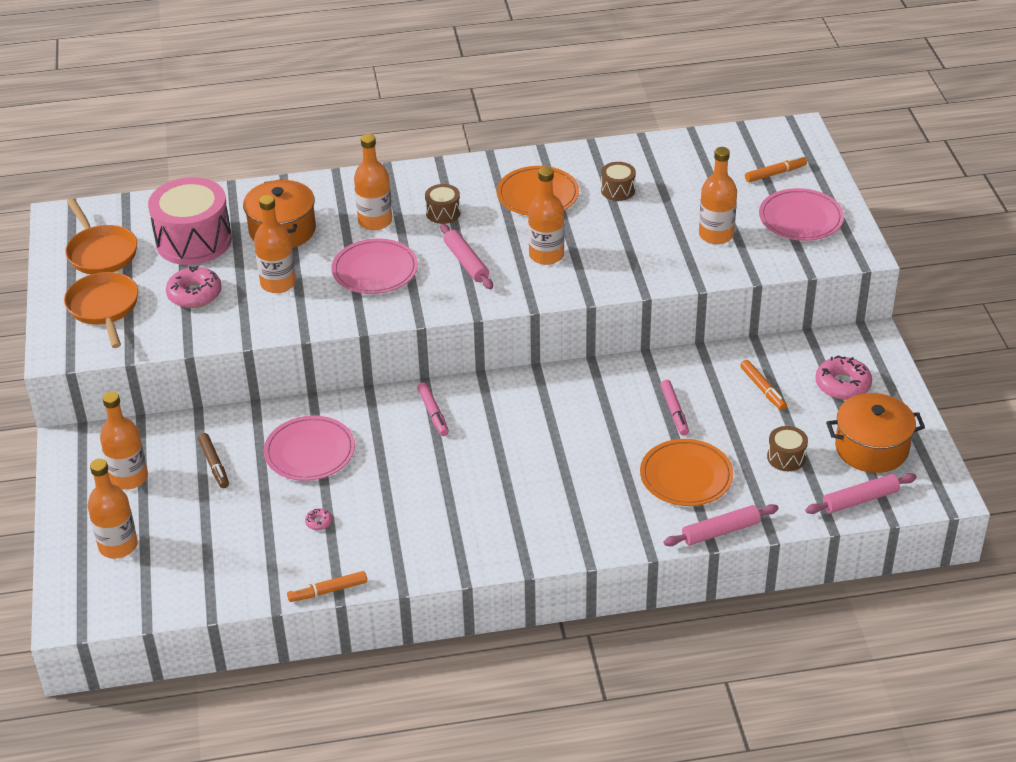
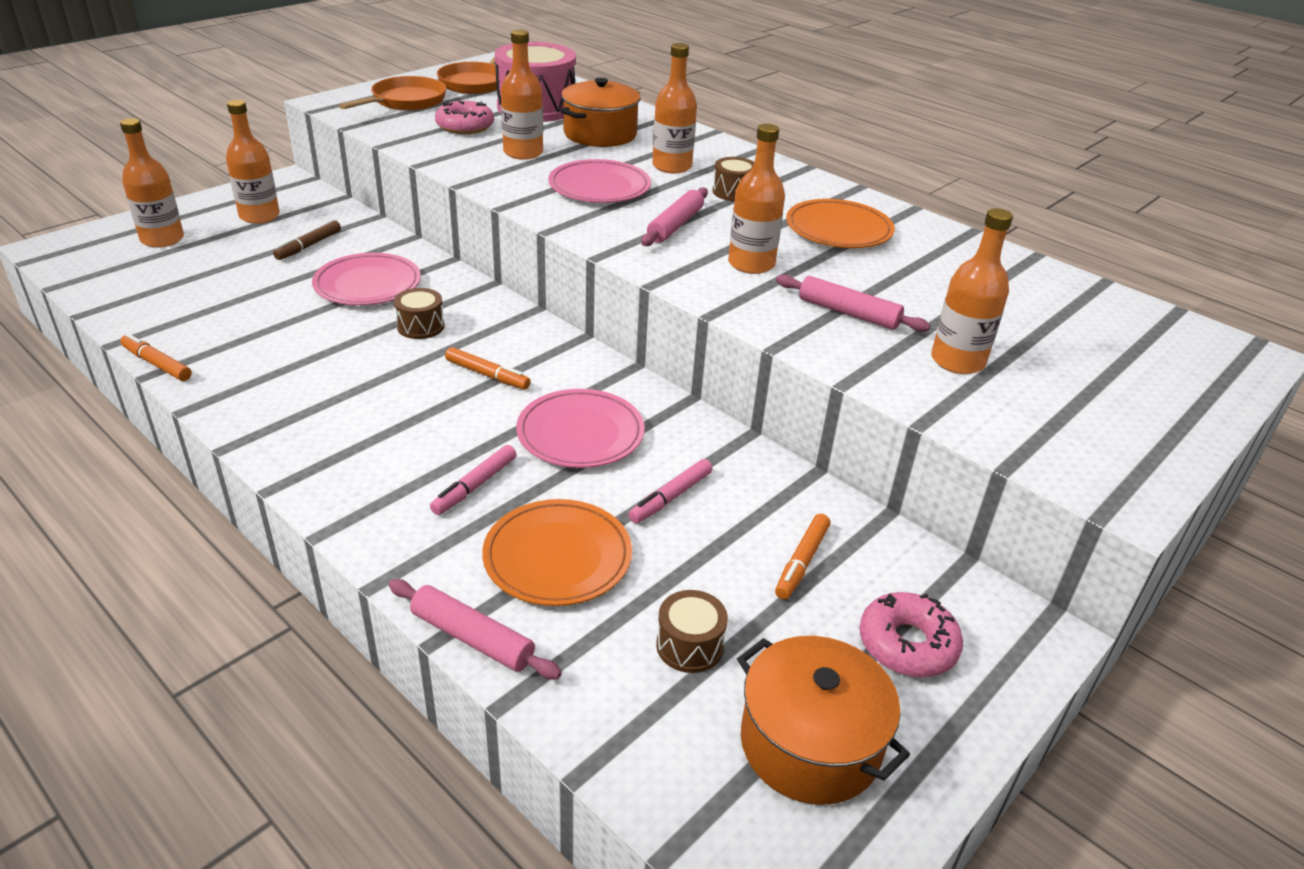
camera: 50 degrees right, 5 degrees down
pink donut [305,508,332,530] -> none
pink marker [417,382,449,436] -> pink marker moved to [430,445,517,515]
brown drum [601,162,636,201] -> brown drum moved to [394,288,445,339]
orange marker [745,156,807,182] -> orange marker moved to [445,347,531,389]
pink plate [759,188,844,241] -> pink plate moved to [516,389,645,468]
pink rolling pin [805,473,917,514] -> pink rolling pin moved to [776,274,931,332]

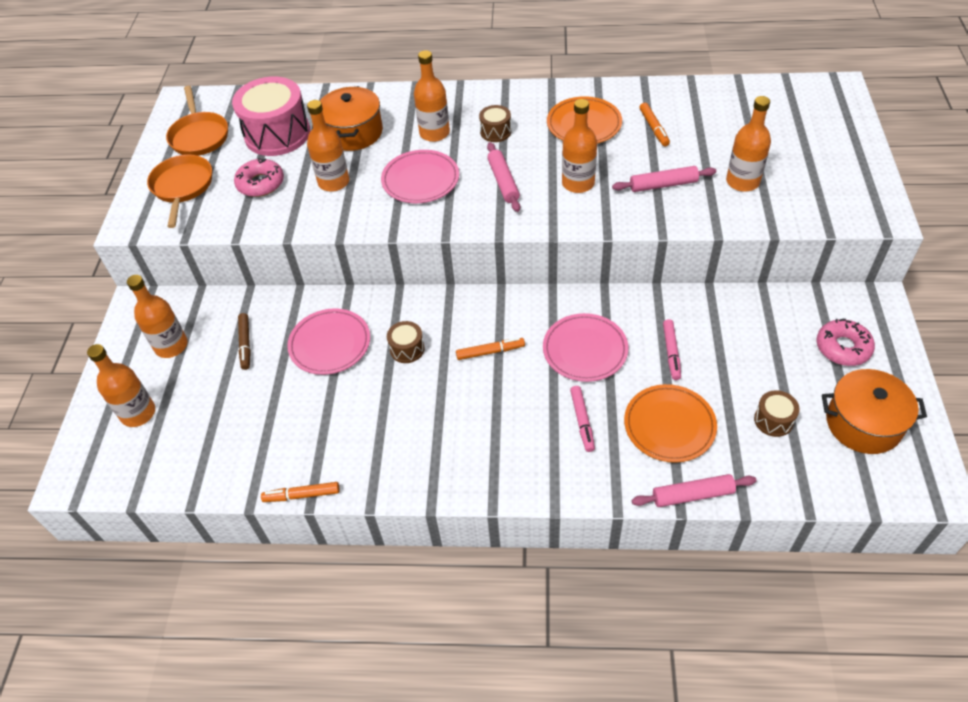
camera: 35 degrees left, 15 degrees up
orange marker [775,514,831,599] -> orange marker moved to [639,103,670,146]

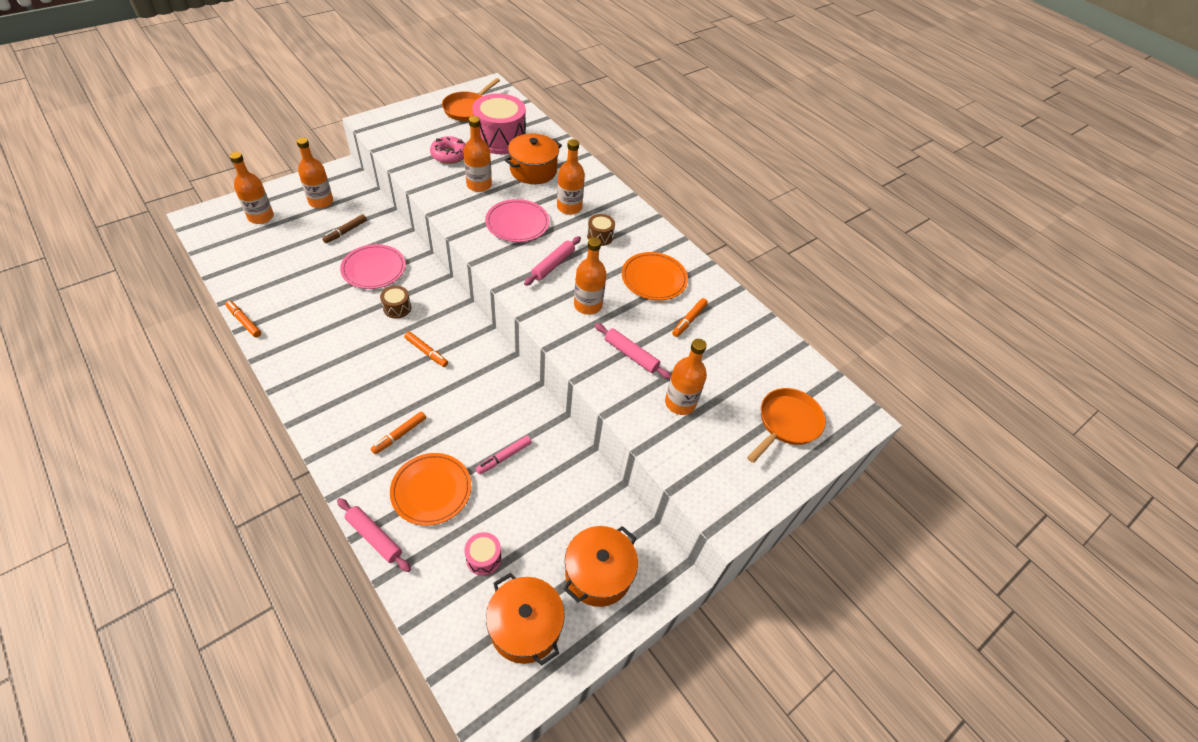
camera: 40 degrees right, 0 degrees up
orange pan [147,155,212,228] -> orange pan moved to [747,388,826,463]
pink plate [543,313,628,382] -> none
pink marker [570,386,595,452] -> orange marker [371,411,426,454]
brown drum [754,390,800,437] -> pink drum [464,532,502,575]
pink donut [817,318,875,366] -> orange pot [564,526,638,607]

